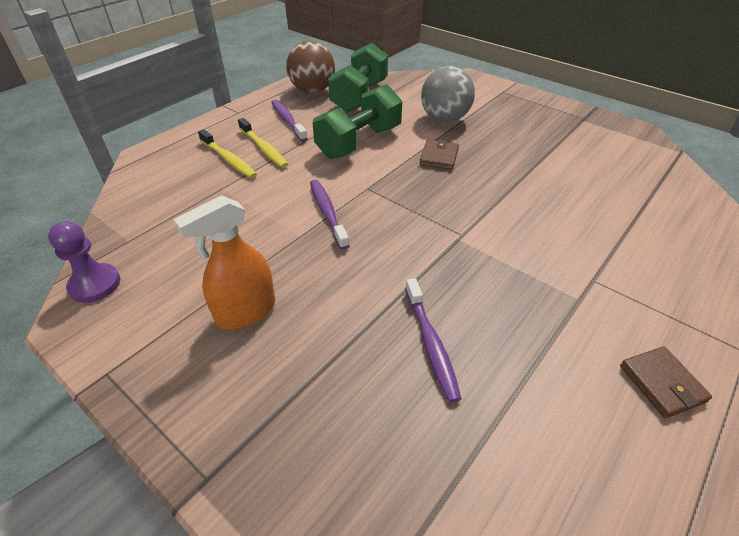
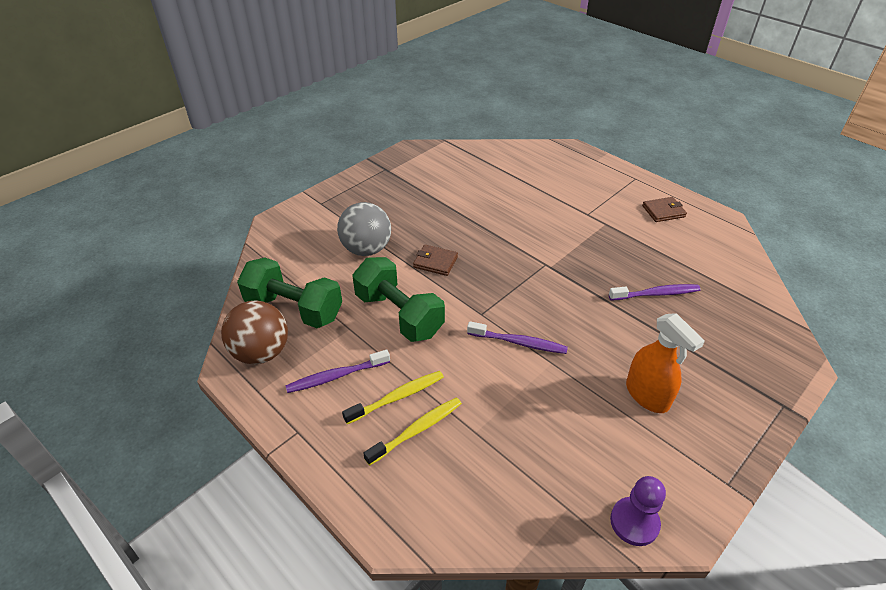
camera: 85 degrees left, 0 degrees up
purple toothbrush [310,180,349,249] -> purple toothbrush turned 150 degrees counterclockwise [467,321,568,354]

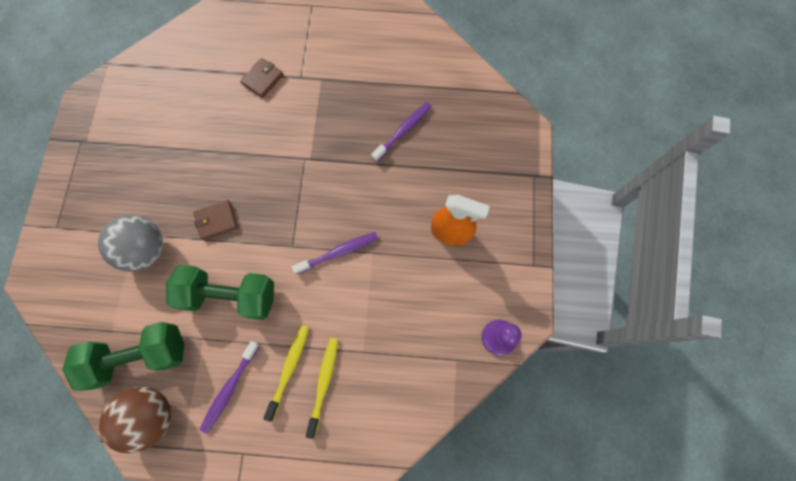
camera: 40 degrees left, 30 degrees up
brown wallet [642,197,687,222] -> brown wallet moved to [240,58,283,98]

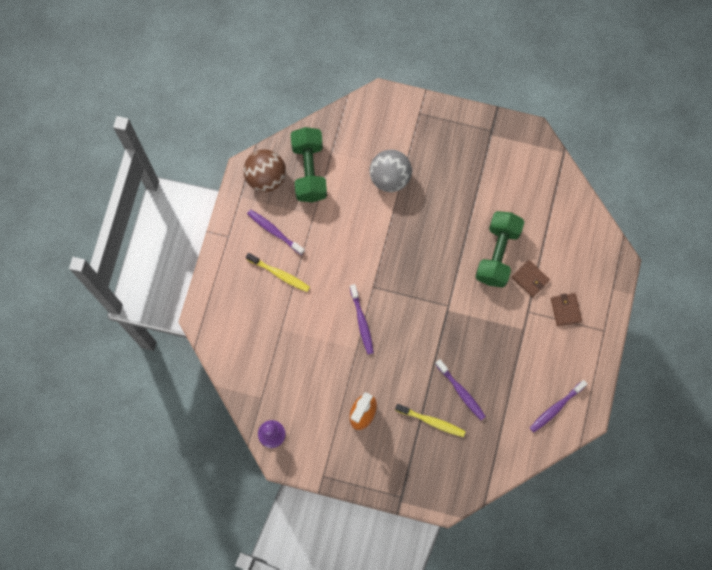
camera: 100 degrees right, 0 degrees up
green dumbbell [166,265,274,320] -> green dumbbell moved to [475,211,524,288]
brown wallet [193,200,237,240] -> brown wallet moved to [551,293,582,326]
yellow toothbrush [306,338,338,439] -> yellow toothbrush moved to [395,404,466,437]
none -> purple toothbrush [530,380,587,433]

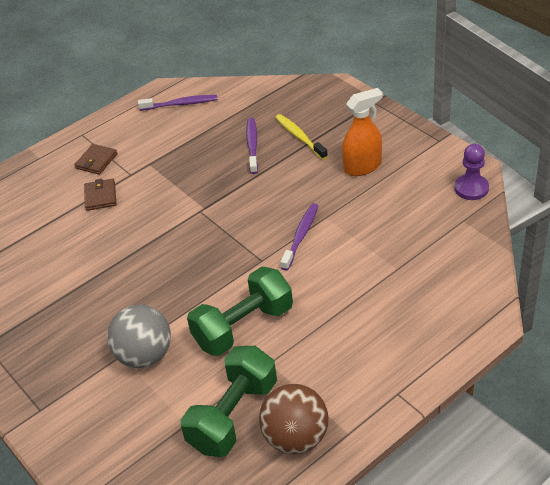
camera: 140 degrees left, 30 degrees down
yellow toothbrush [246,253,310,292] -> none
purple toothbrush [247,210,305,255] -> none
green dumbbell [475,211,524,288] -> green dumbbell moved to [187,267,293,356]

